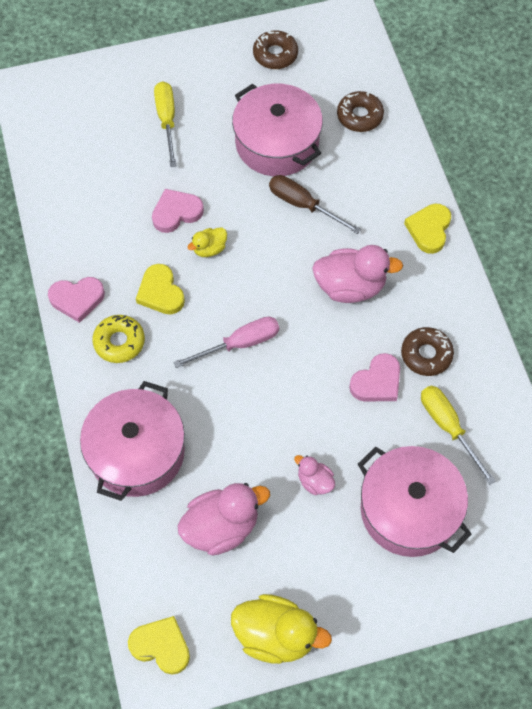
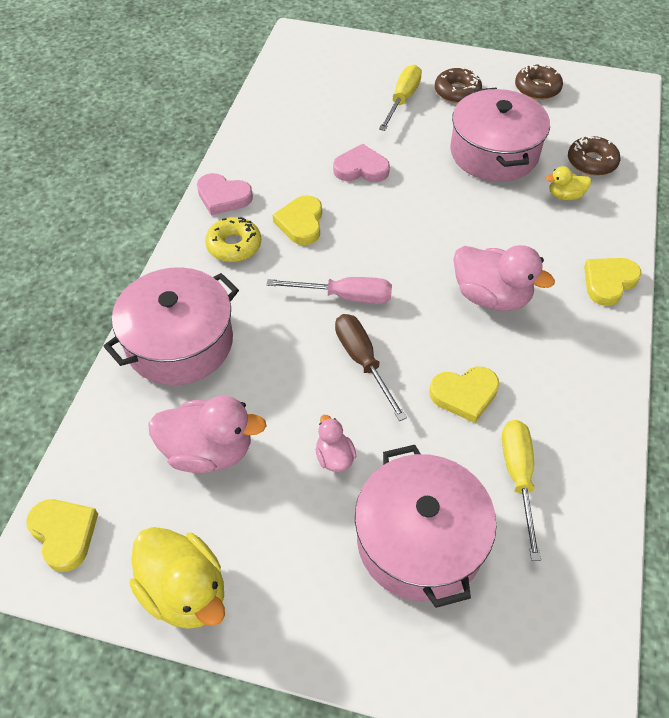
camera: 30 degrees right, 10 degrees down
yellow duck [188,227,227,257] -> yellow duck moved to [546,166,591,200]
brown screwdriver [269,175,361,234] -> brown screwdriver moved to [335,314,407,421]
pink heart [349,353,400,401] -> yellow heart [429,367,499,423]
brown donut [401,327,454,376] -> brown donut moved to [435,67,482,103]

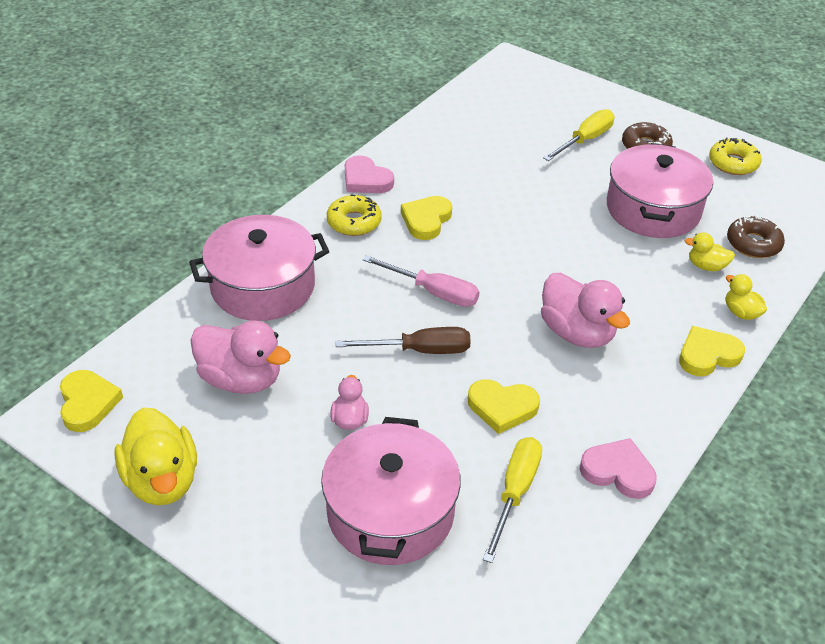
camera: 20 degrees right, 10 degrees down
pink heart [333,144,390,182] -> pink heart moved to [580,438,657,499]
brown screwdriver [335,314,407,421] -> brown screwdriver turned 90 degrees clockwise [336,327,471,354]
brown donut [515,63,563,100] -> yellow donut [709,138,761,175]
none -> yellow duck [726,274,767,320]

